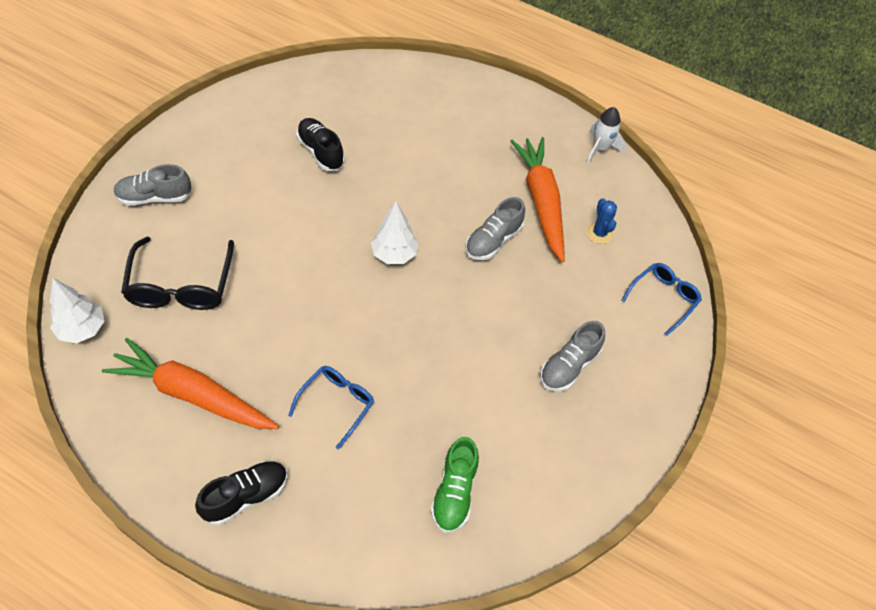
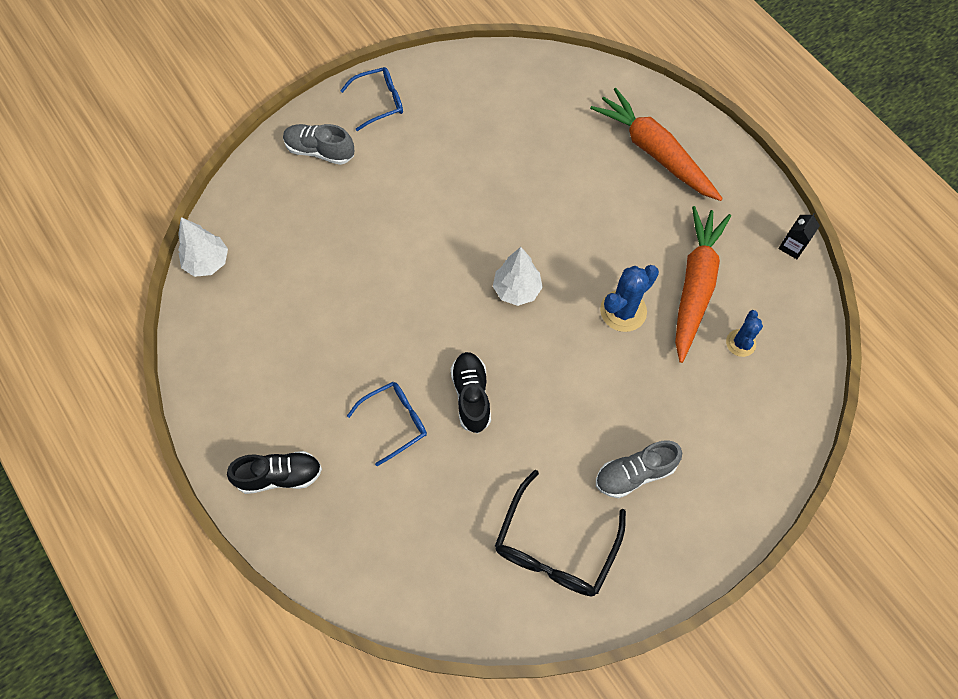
camera: 30 degrees right, 10 degrees up
orange carrot [102,338,279,429] -> orange carrot moved to [590,88,723,201]
black glasses [121,237,234,310] -> black glasses moved to [495,470,626,596]
black shoe [296,118,345,171] -> black shoe moved to [451,352,491,434]
green shoe [431,437,479,533] -> none
grey shoe [466,197,525,260] -> blue cactus [600,265,659,332]
white rocket [587,107,626,163] -> black carton [778,213,820,259]
blue glasses [621,263,702,336] -> blue glasses moved to [340,67,403,131]

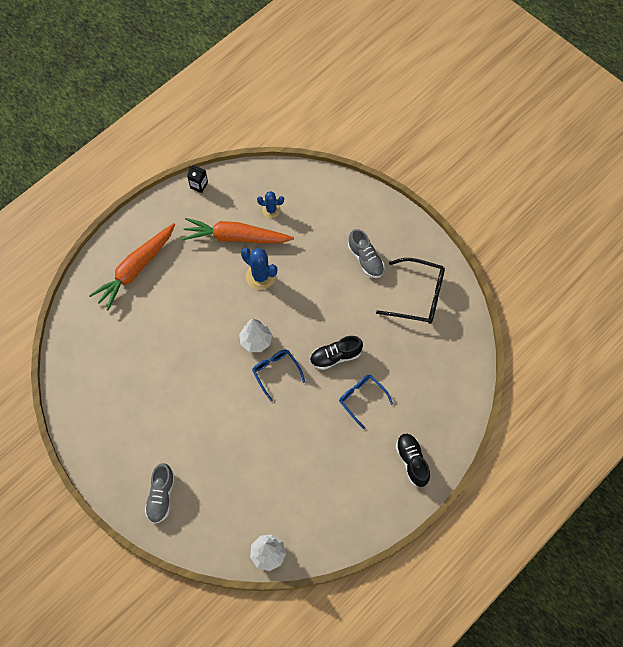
camera: 100 degrees left, 0 degrees up
blue glasses [340,67,403,131] -> blue glasses moved to [252,349,305,401]

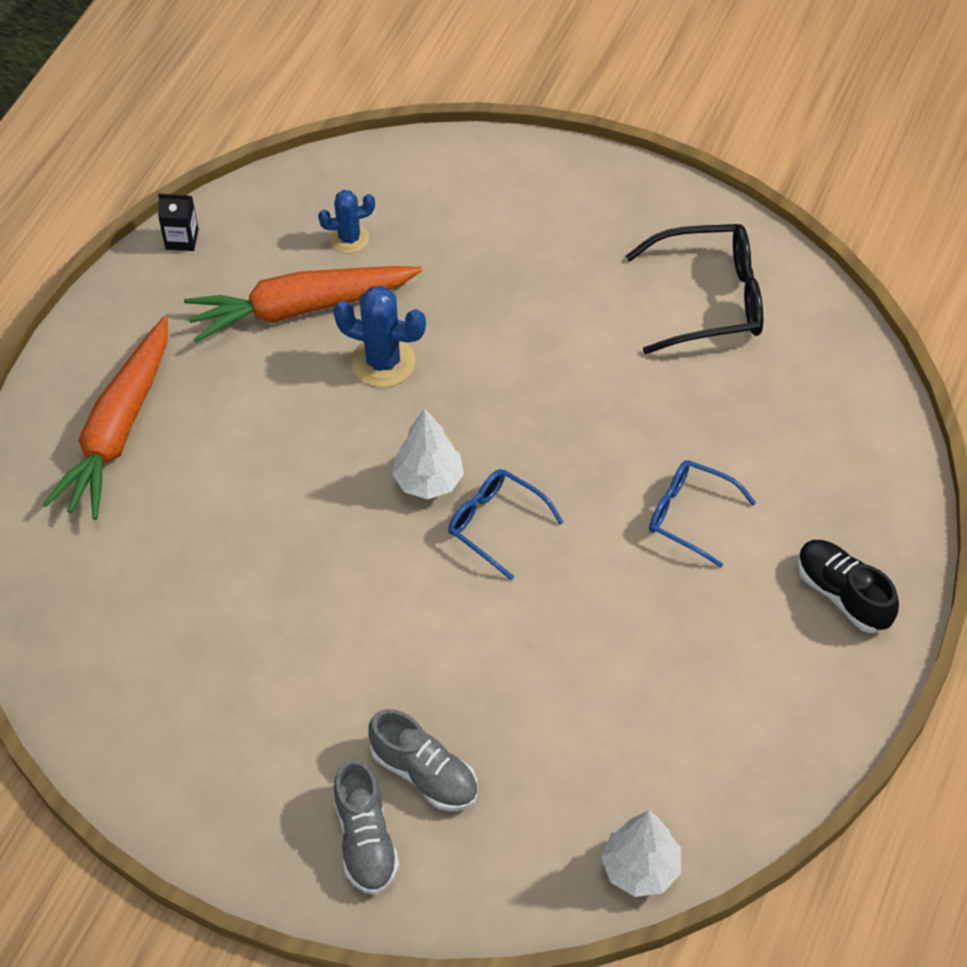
camera: 20 degrees left, 10 degrees down
black shoe [310,336,363,370] -> none
grey shoe [348,229,385,278] -> grey shoe moved to [368,709,478,811]

